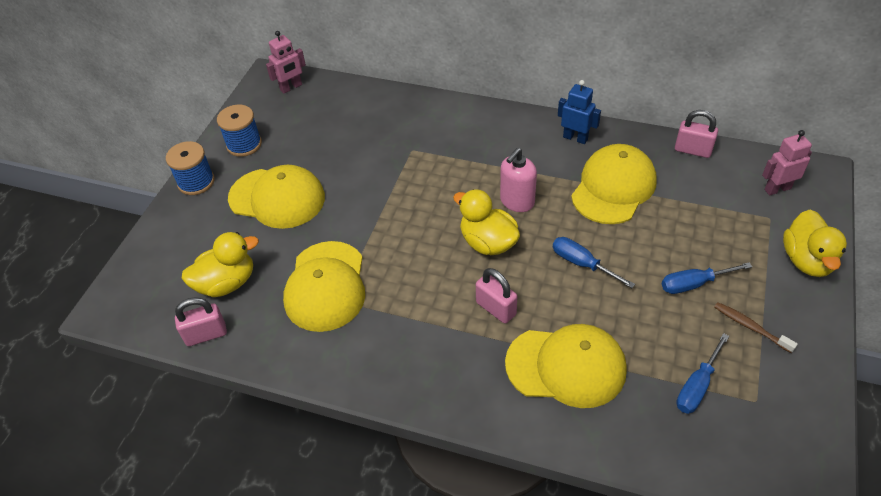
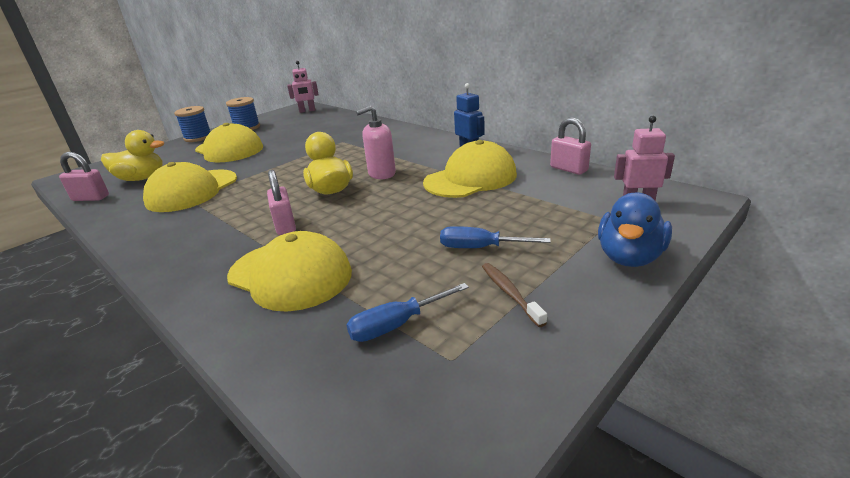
camera: 25 degrees right, 20 degrees down
blue screwdriver [553,237,635,288] -> none
yellow duck [783,210,847,277] -> blue duck [598,192,672,267]

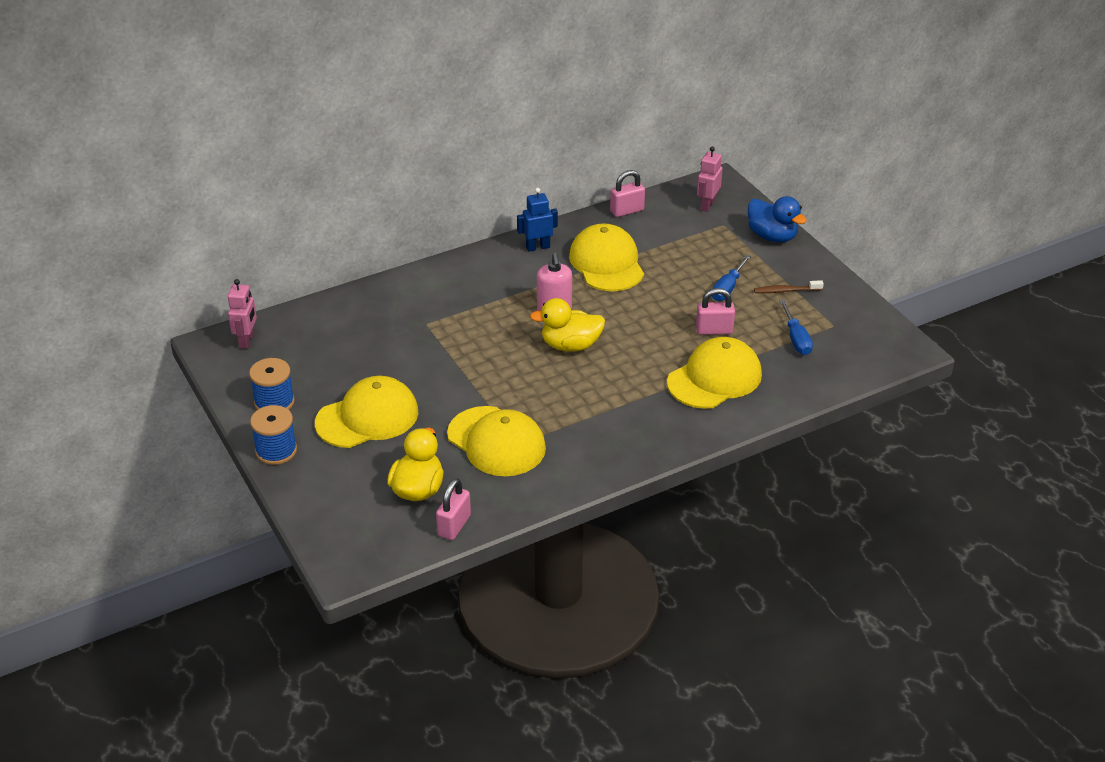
camera: 75 degrees left, 10 degrees up
pink padlock [267,170,296,235] -> pink padlock moved to [696,288,735,335]

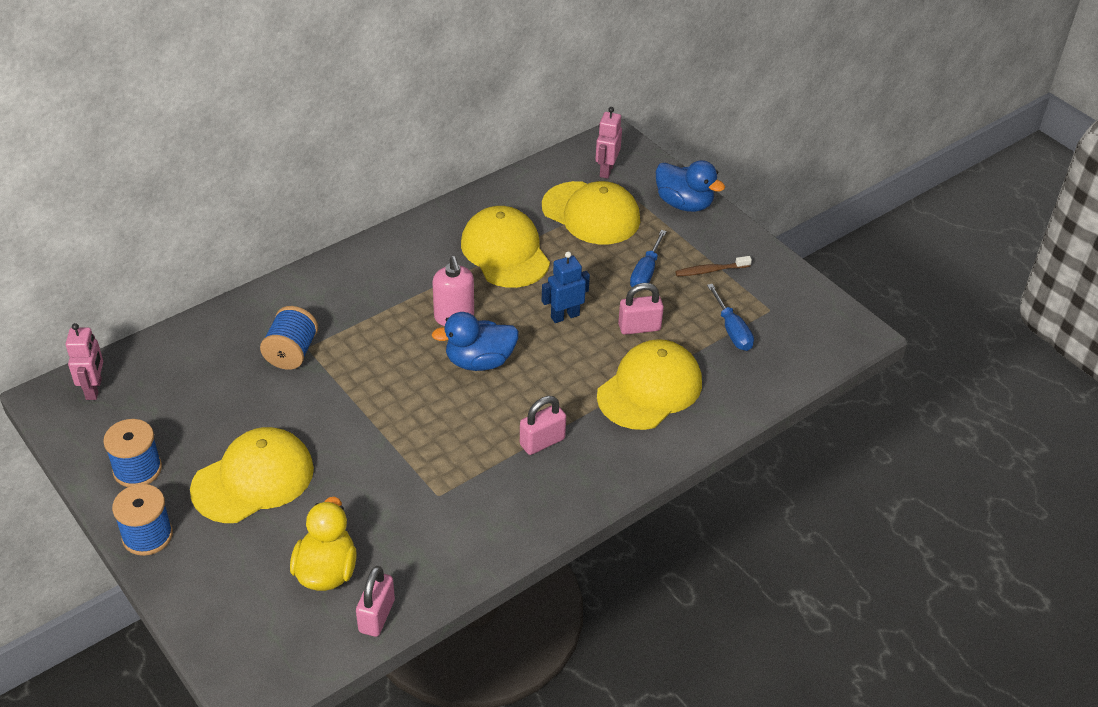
camera: 10 degrees left, 5 degrees up
yellow cap [447,406,546,476] -> yellow cap moved to [542,181,640,244]
blue robot [517,188,558,252] -> blue robot moved to [542,251,590,323]
yellow duck [530,298,605,352] -> blue duck [432,312,519,371]
pink padlock [610,170,645,217] -> pink padlock moved to [520,396,566,455]
none -> blue spool [260,306,318,370]

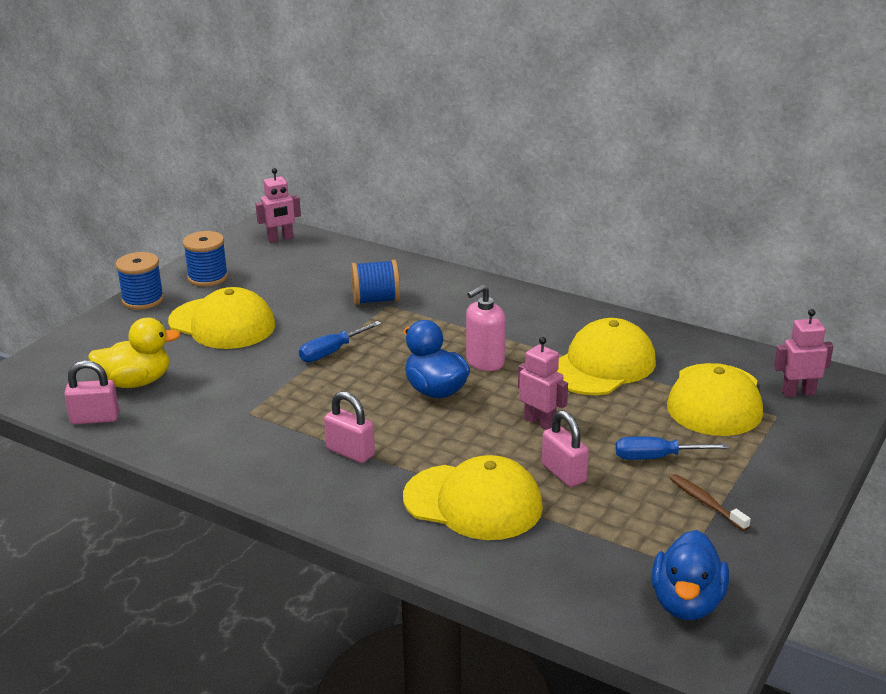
camera: 70 degrees right, 15 degrees down
blue robot [542,251,590,323] -> pink robot [518,337,568,430]
blue duck [656,160,725,212] -> blue duck moved to [652,530,729,620]
blue screwdriver [707,284,754,351] -> blue screwdriver moved to [299,321,382,362]

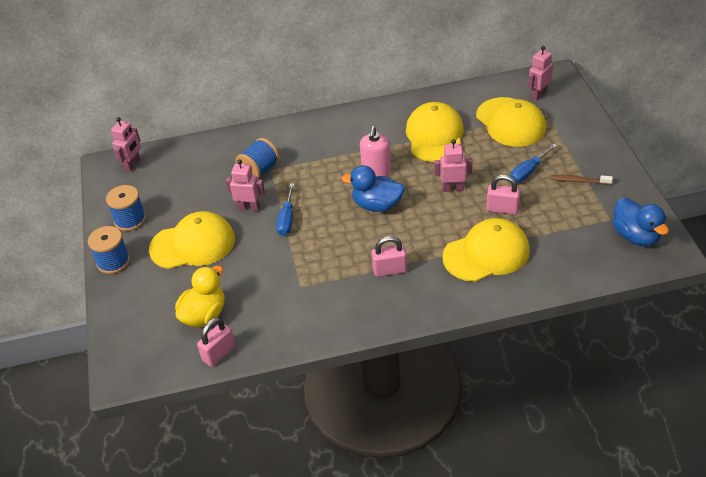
camera: 40 degrees left, 15 degrees up
none -> pink robot [226,159,265,211]

